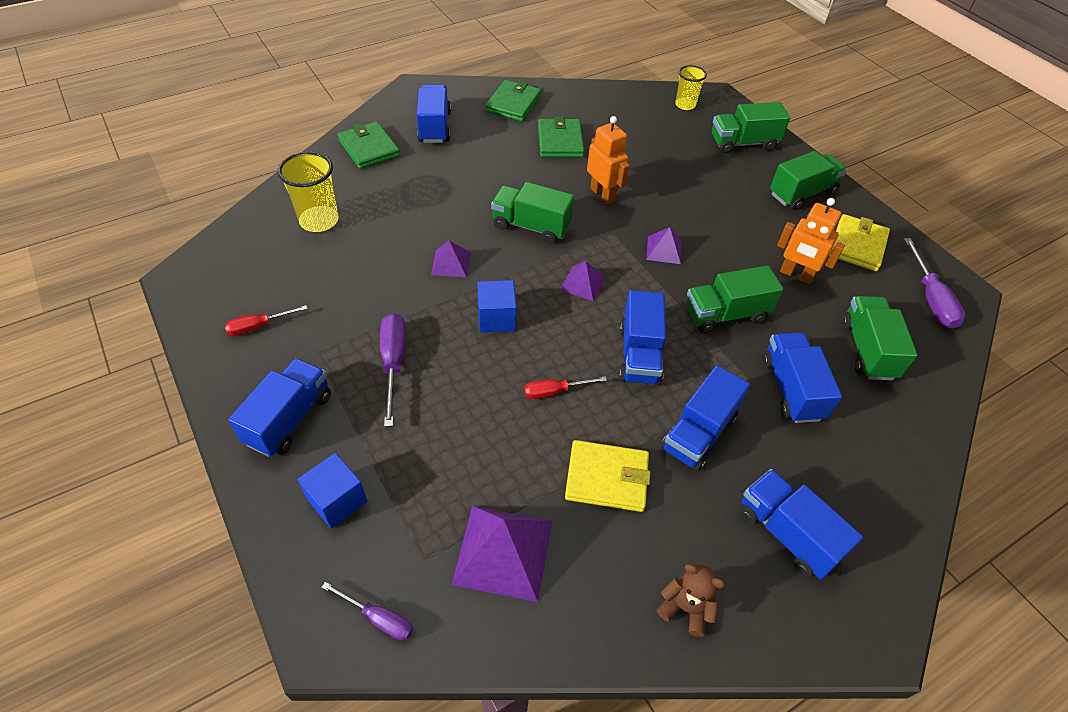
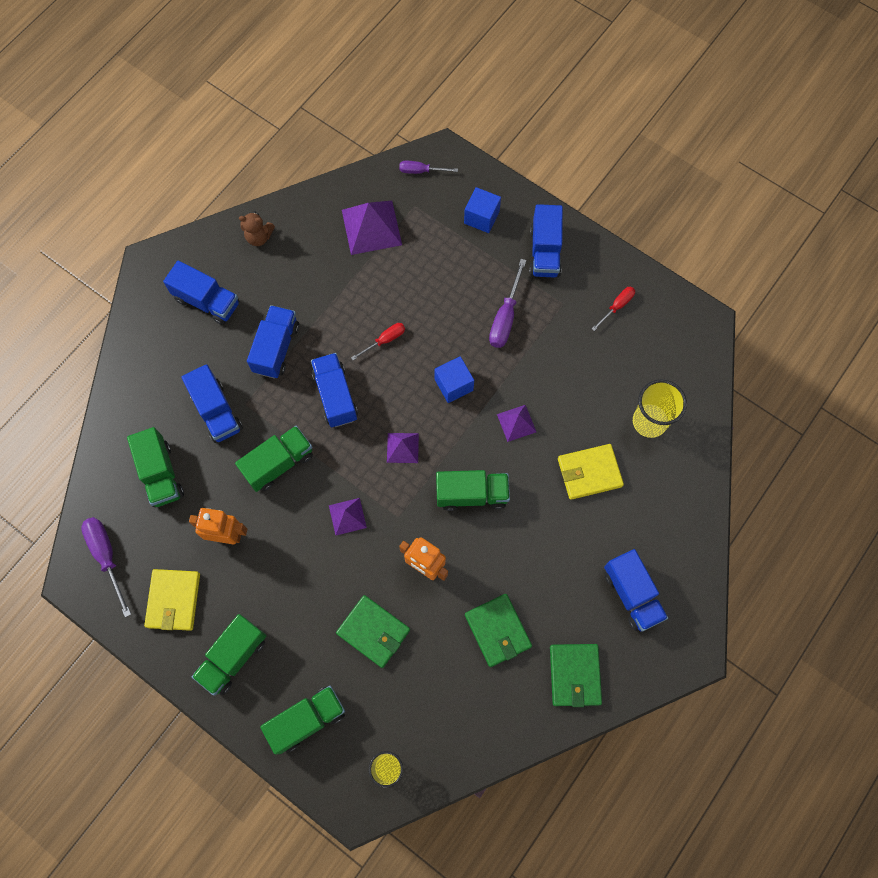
camera: 160 degrees right, 20 degrees up
green wallet [338,122,400,169] -> green wallet moved to [336,595,410,668]
purple screwdriver [380,313,406,427] -> purple screwdriver turned 45 degrees clockwise [489,259,526,348]
yellow wallet [565,440,651,512] -> yellow wallet moved to [558,444,624,500]

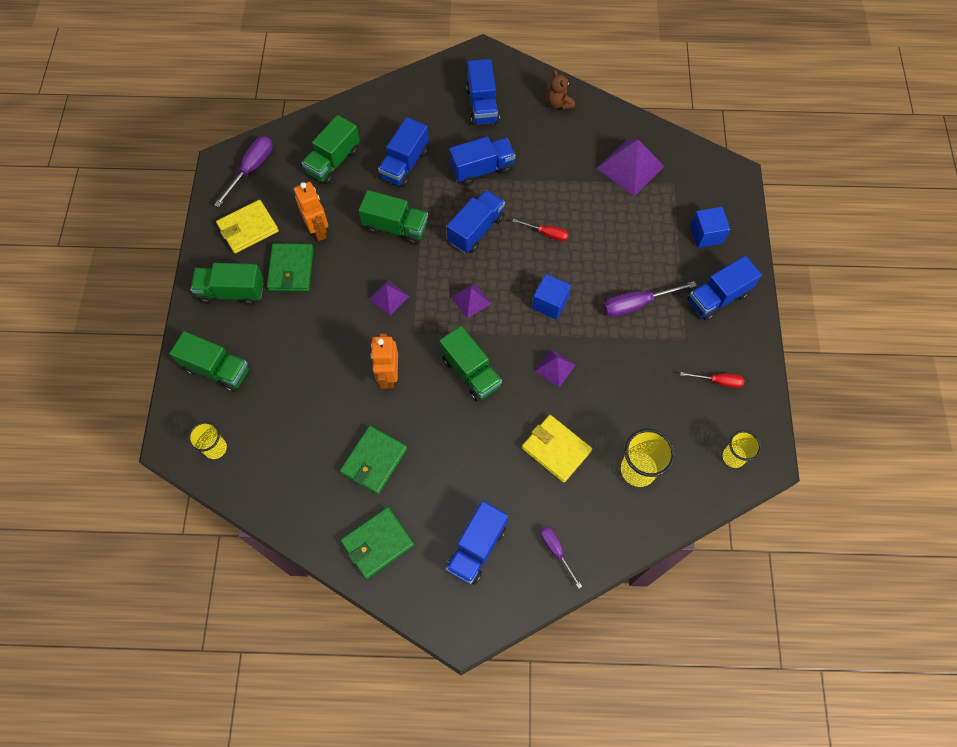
camera: 55 degrees right, 5 degrees down
green wallet [336,595,410,668] -> green wallet moved to [267,243,314,291]
purple screwdriver [399,161,458,174] -> purple screwdriver moved to [540,526,582,588]
none -> yellow cup [723,430,761,468]

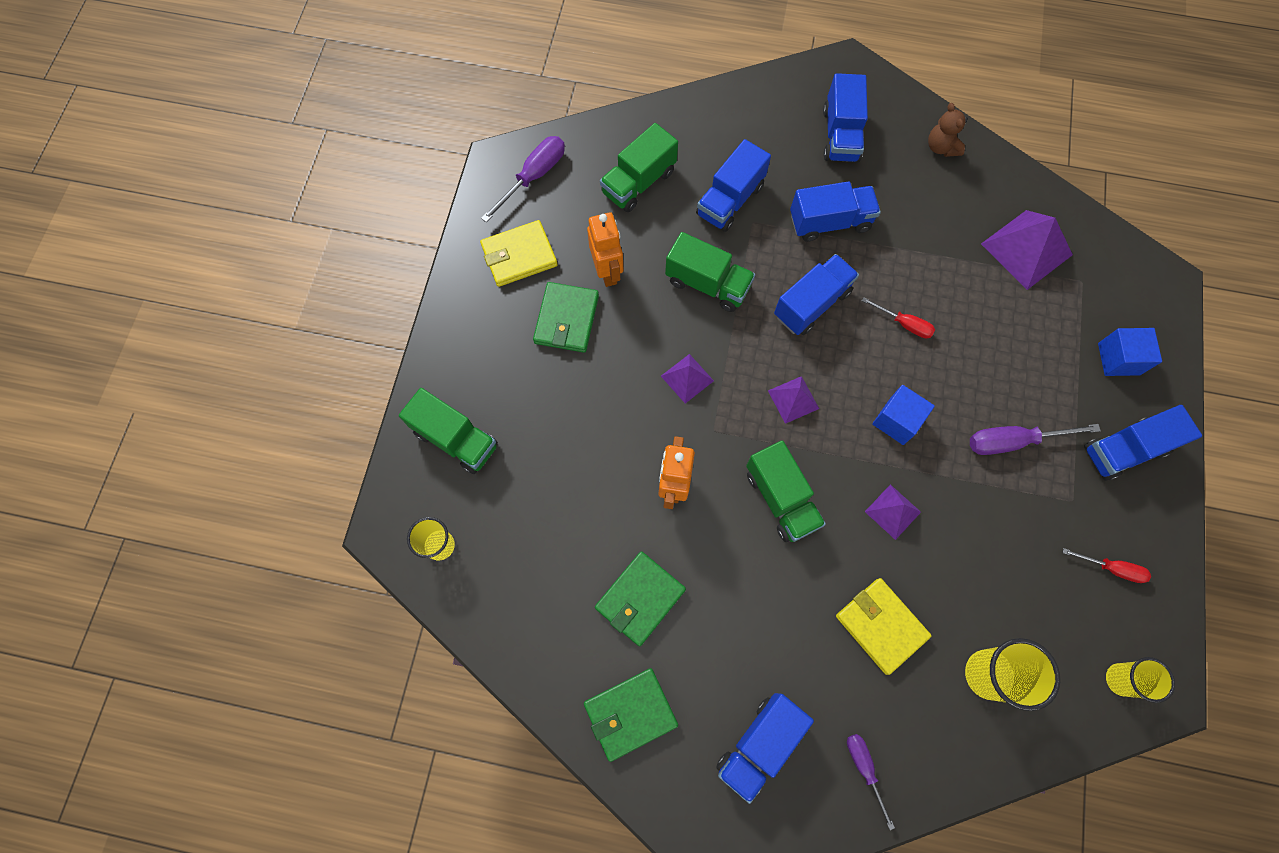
camera: 10 degrees right, 5 degrees up
green truck [190,263,264,305] -> none

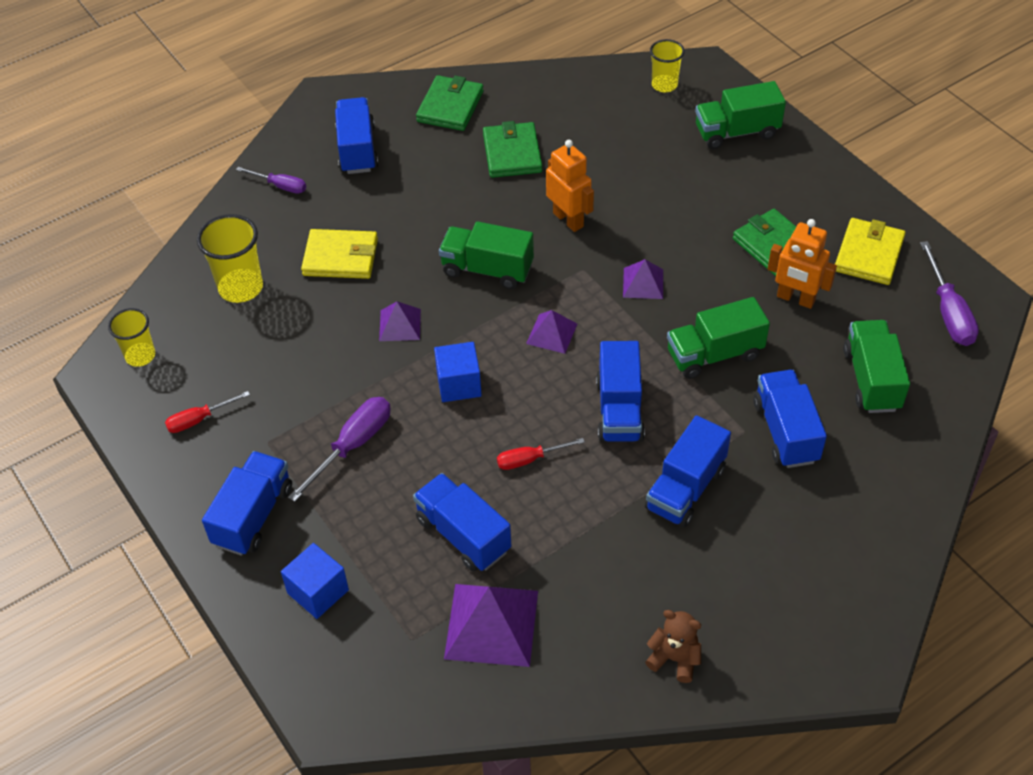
camera: 135 degrees right, 20 degrees down
blue truck [823,73,868,162] -> blue truck moved to [413,473,511,571]

